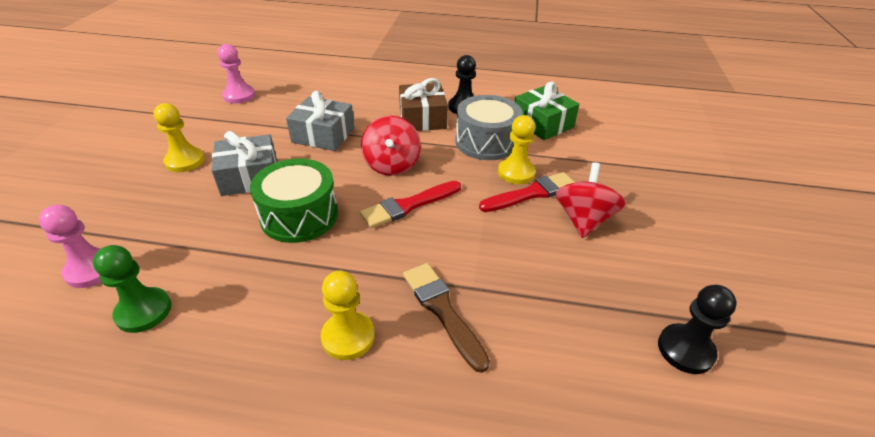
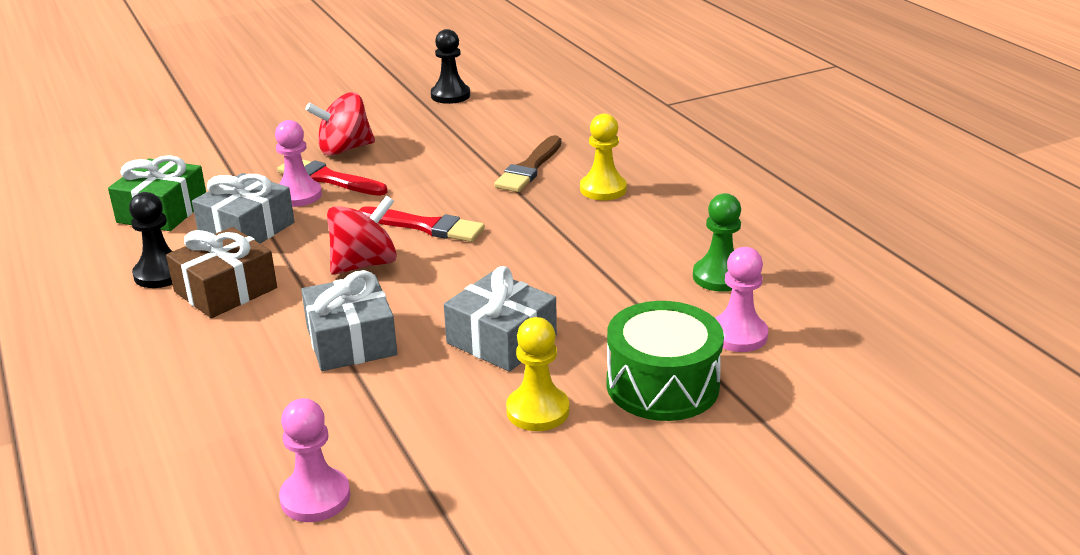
camera: 125 degrees left, 10 degrees down
green drum [250,158,338,243] -> green drum moved to [607,301,724,421]
grey drum [455,95,523,160] -> grey gift [192,173,294,244]
yellow pawn [498,115,536,184] -> pink pawn [275,120,322,207]

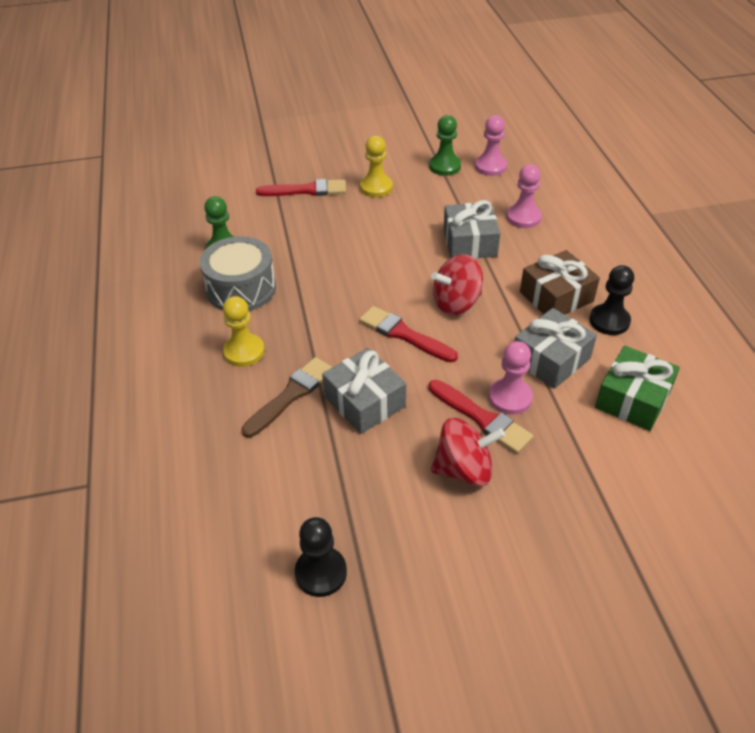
camera: 165 degrees left, 15 degrees up
grey gift [444,266,557,372] -> grey gift moved to [322,348,406,434]
green drum [607,301,724,421] -> red brush [256,179,346,196]
pink pawn [715,247,768,352] -> pink pawn moved to [506,164,542,228]
none -> grey drum [200,236,276,311]
none -> green pawn [429,115,461,176]

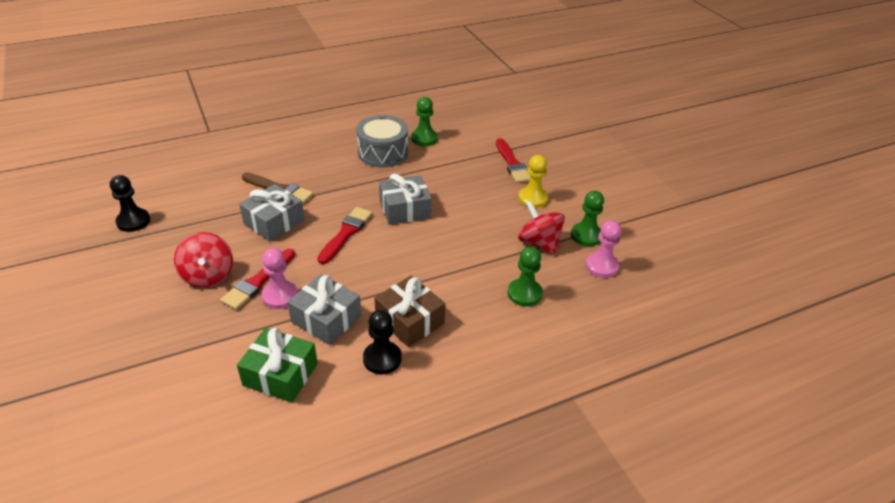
camera: 75 degrees right, 5 degrees down
yellow pawn [223,296,265,367] -> none
red spinning top [431,254,483,315] -> red spinning top moved to [518,201,565,255]
grey gift [443,200,500,259] -> grey gift moved to [379,174,432,225]
pink pawn [506,164,542,228] -> green pawn [508,247,543,306]

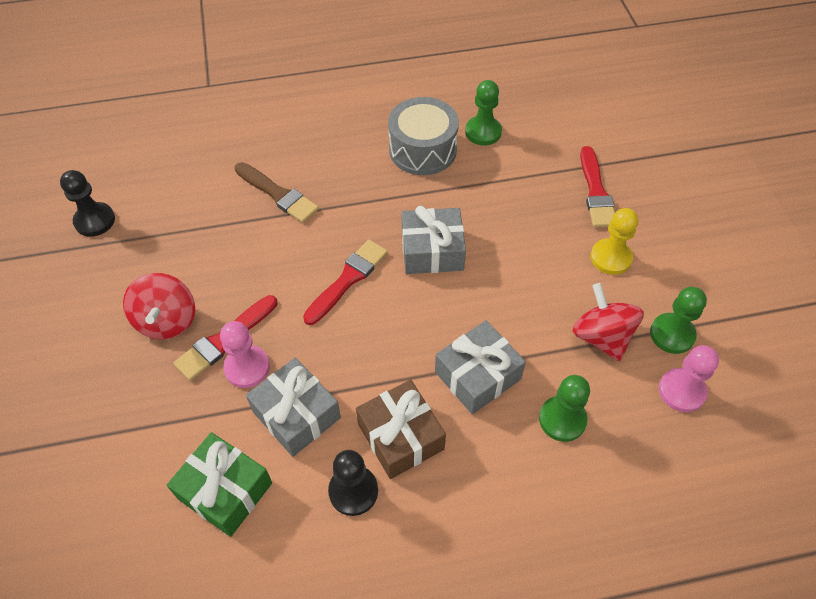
camera: 15 degrees right, 15 degrees up
grey gift [239,184,305,242] -> grey gift moved to [435,320,526,414]

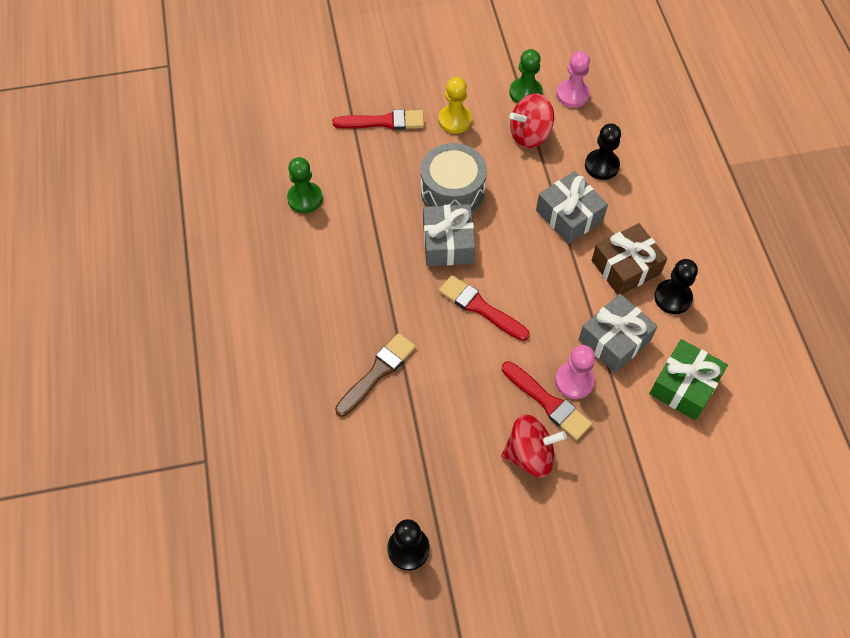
camera: 90 degrees left, 5 degrees up
grey drum [388,97,459,175] -> grey drum moved to [421,143,487,213]
green pawn [539,375,590,442] -> black pawn [585,124,621,180]

